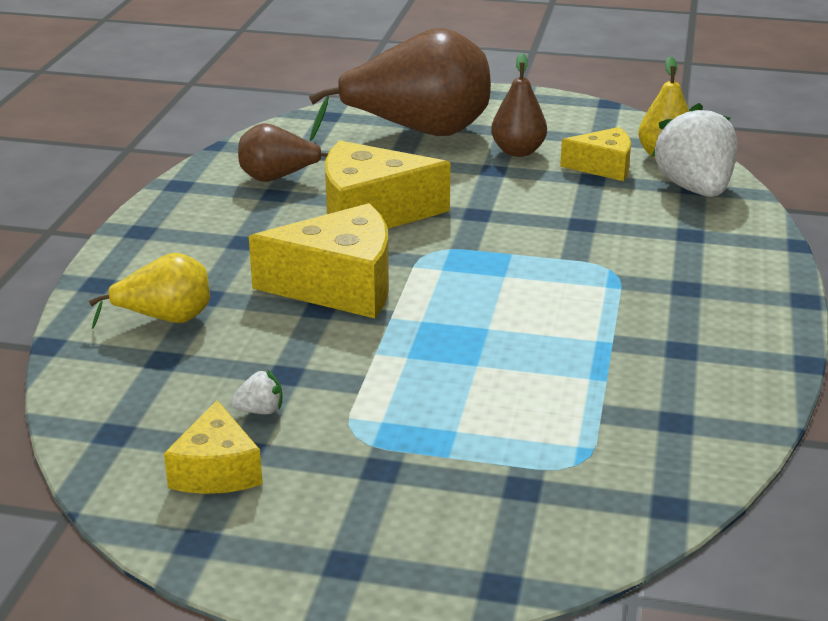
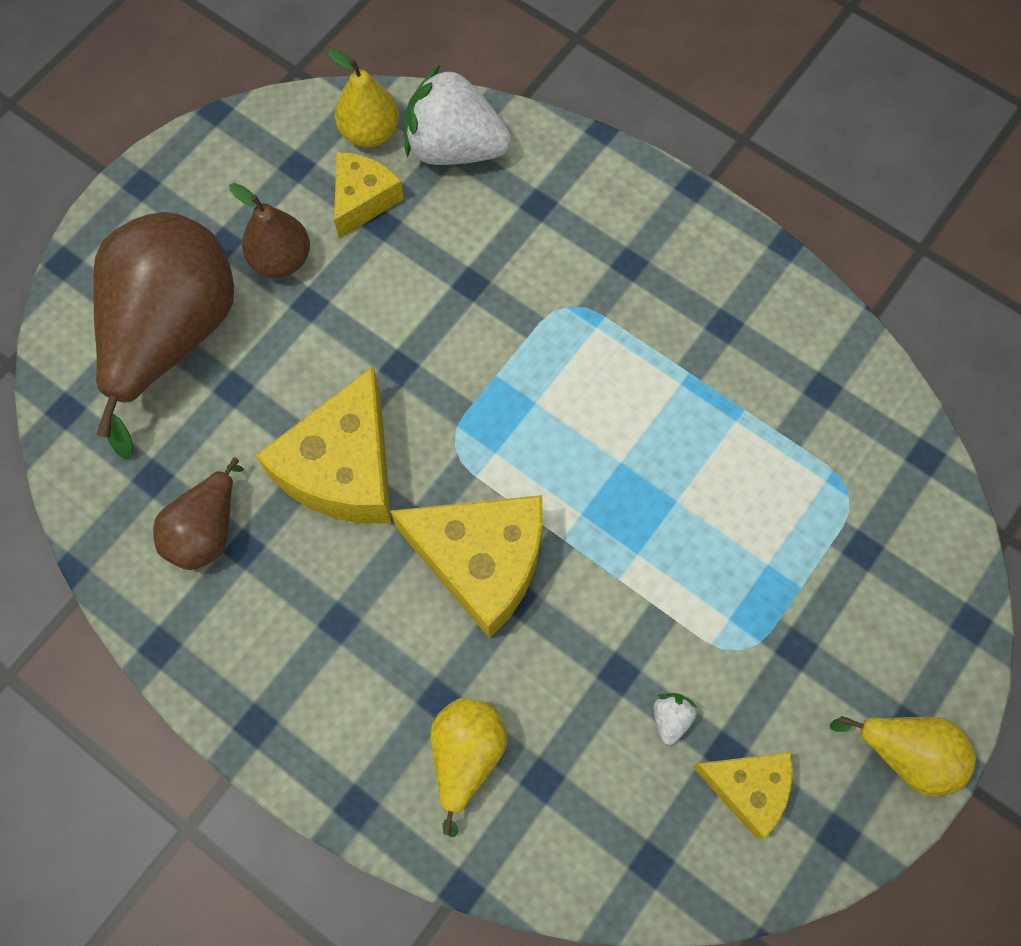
camera: 65 degrees left, 40 degrees up
yellow cheese [249,203,389,318] -> yellow cheese turned 90 degrees clockwise [390,495,543,638]
none -> yellow pear [830,716,976,796]

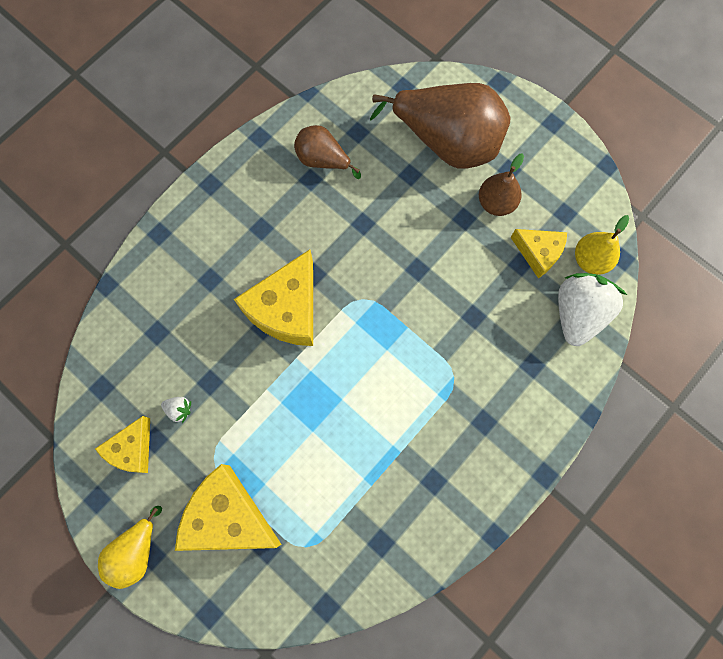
camera: 95 degrees right, 5 degrees up
yellow cheese [255,366,391,523] -> yellow cheese moved to [175,464,282,551]
yellow pear [430,698,508,837] -> none

